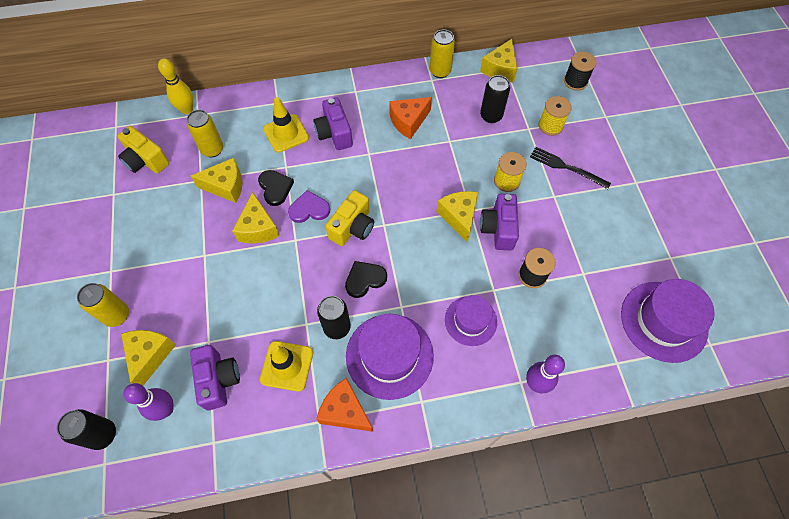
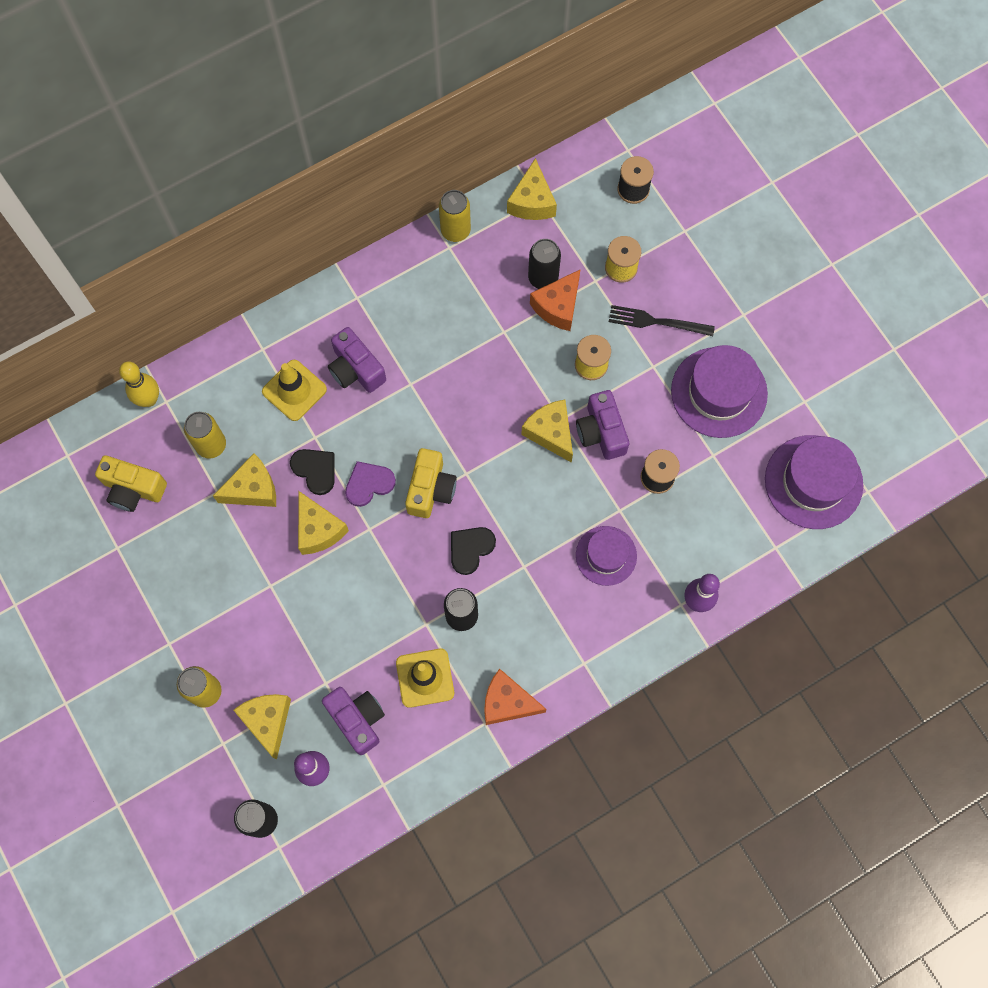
camera: 20 degrees left, 10 degrees up
purple hat [346,314,434,400] -> purple hat moved to [671,345,768,438]
orange cheese [389,97,432,139] -> orange cheese moved to [530,269,581,331]

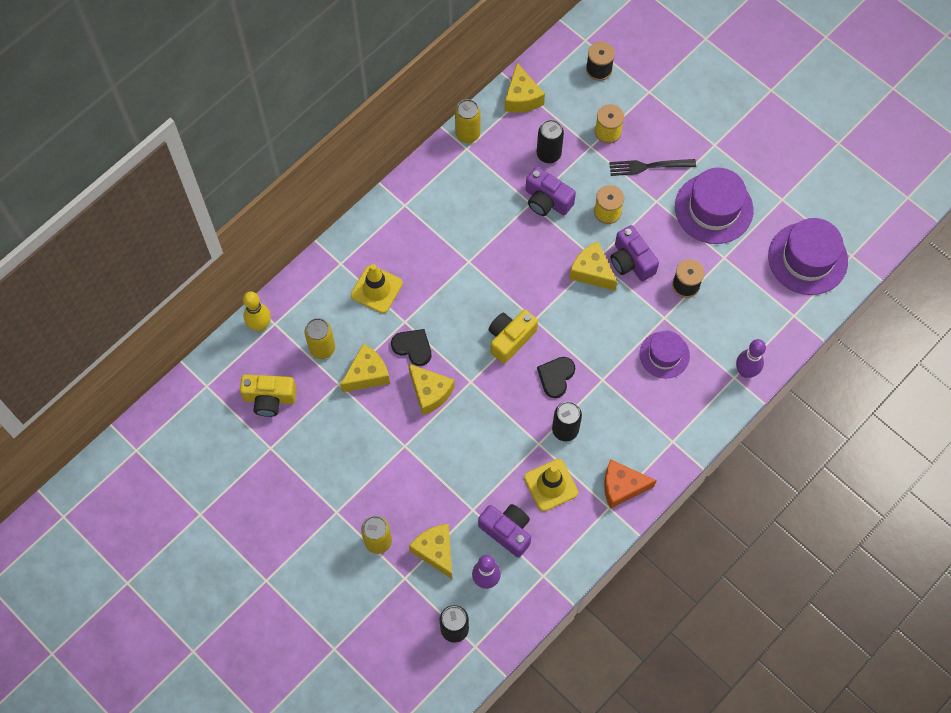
camera: 15 degrees left, 5 degrees down
purple camera [328,327,386,393] -> purple camera moved to [526,167,576,216]
purple heart [345,461,396,507] -> none
yellow camera [405,448,457,518] -> yellow camera turned 135 degrees counterclockwise [489,309,538,364]
orange cheese [530,269,581,331] -> none

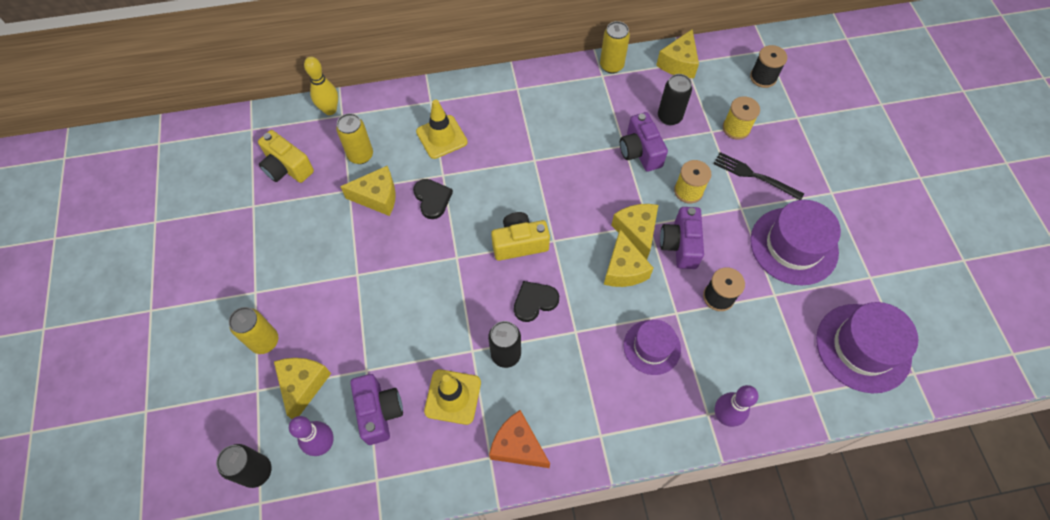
camera: 35 degrees right, 5 degrees down
yellow cheese [408,364,455,415] -> yellow cheese moved to [604,229,654,287]

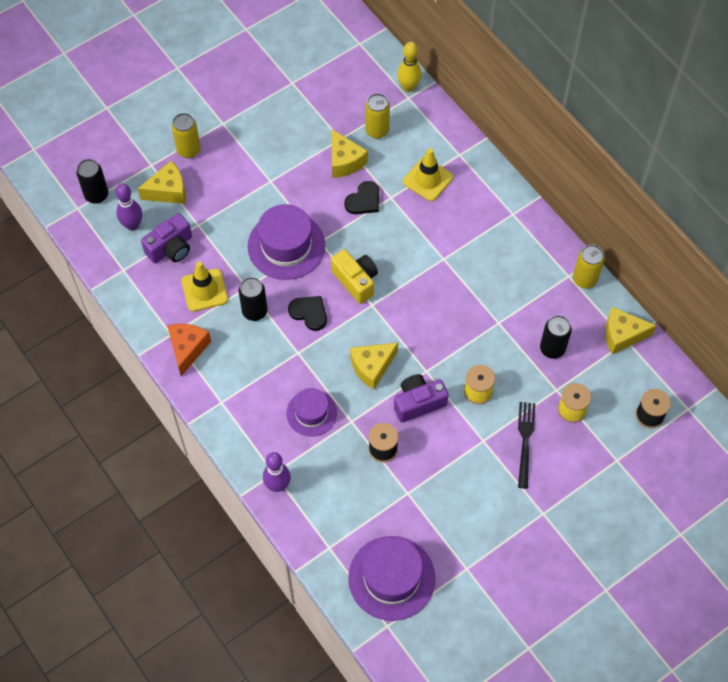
camera: 65 degrees right, 0 degrees up
yellow camera [258,130,314,183] -> none
yellow cheese [611,204,658,260] -> none
purple camera [620,112,668,172] -> none
purple hat [750,200,841,285] -> purple hat moved to [247,204,325,280]

